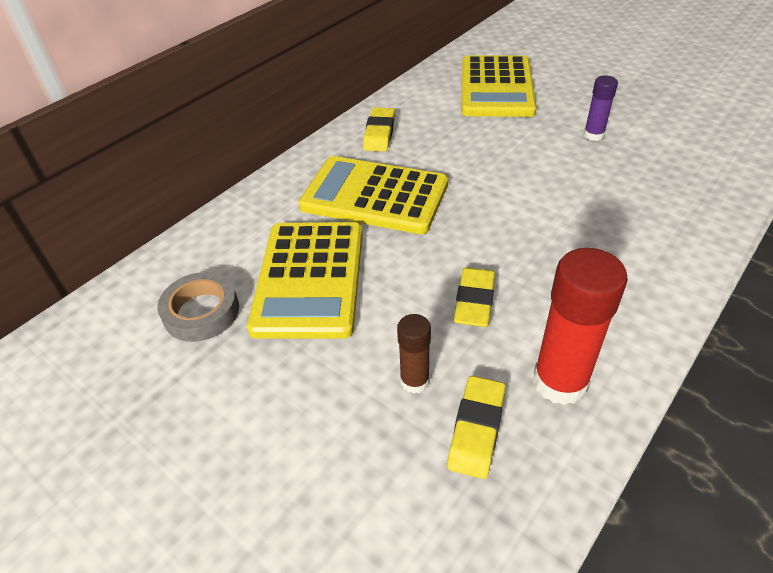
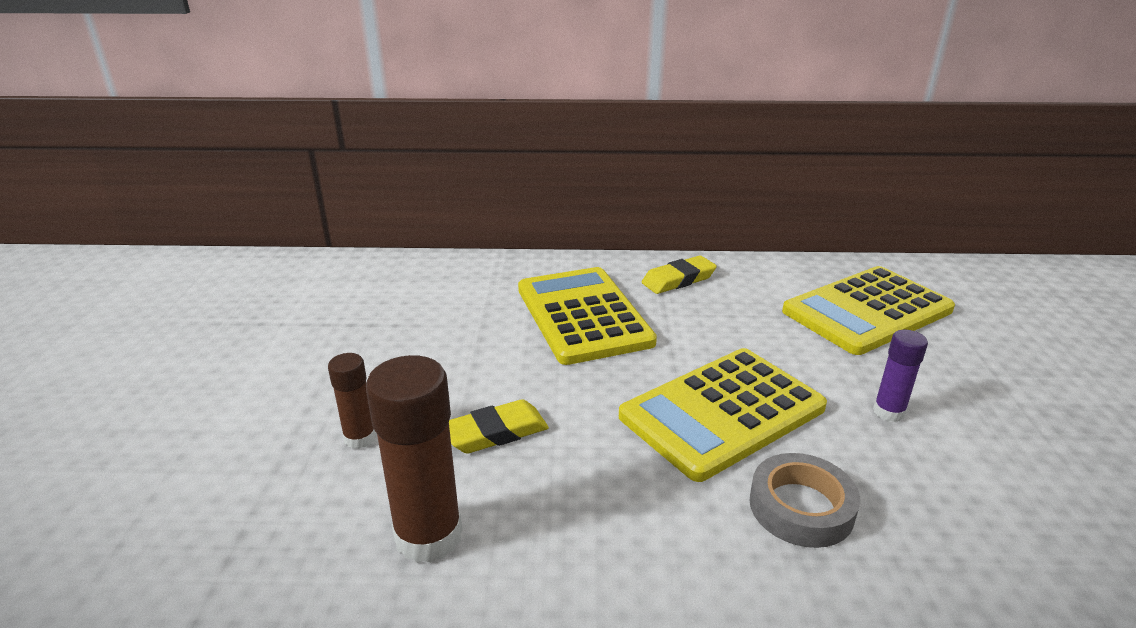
camera: 50 degrees right, 15 degrees down
grey tape [157,272,239,342] -> grey tape moved to [749,453,860,548]
yellow calculator [247,222,363,339] -> yellow calculator moved to [619,348,827,482]
yellow eraser [447,376,506,479] -> none
red glue stick [533,248,628,405] -> brown glue stick [366,355,462,563]

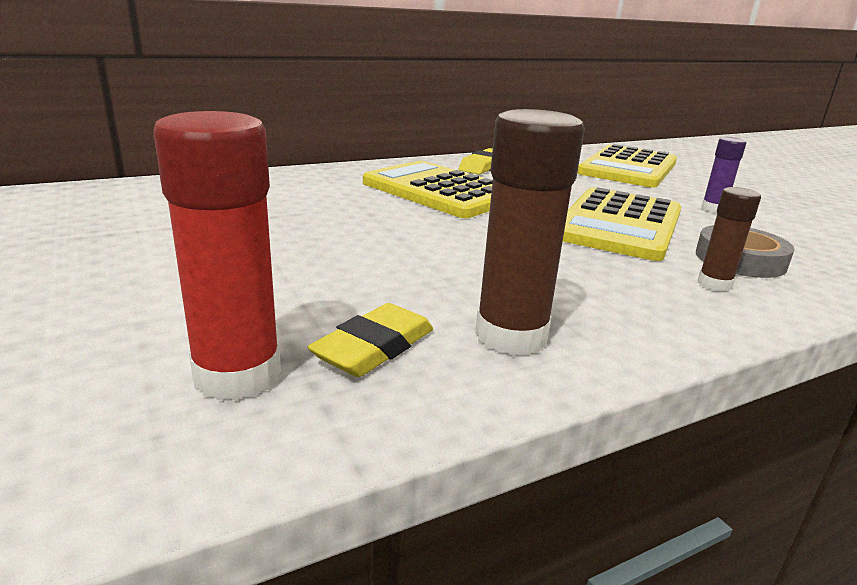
camera: 30 degrees left, 5 degrees down
brown glue stick [328,353,376,449] -> brown glue stick moved to [698,187,761,292]
yellow eraser [449,399,549,454] -> yellow eraser moved to [307,303,433,377]
none -> red glue stick [153,111,281,401]

